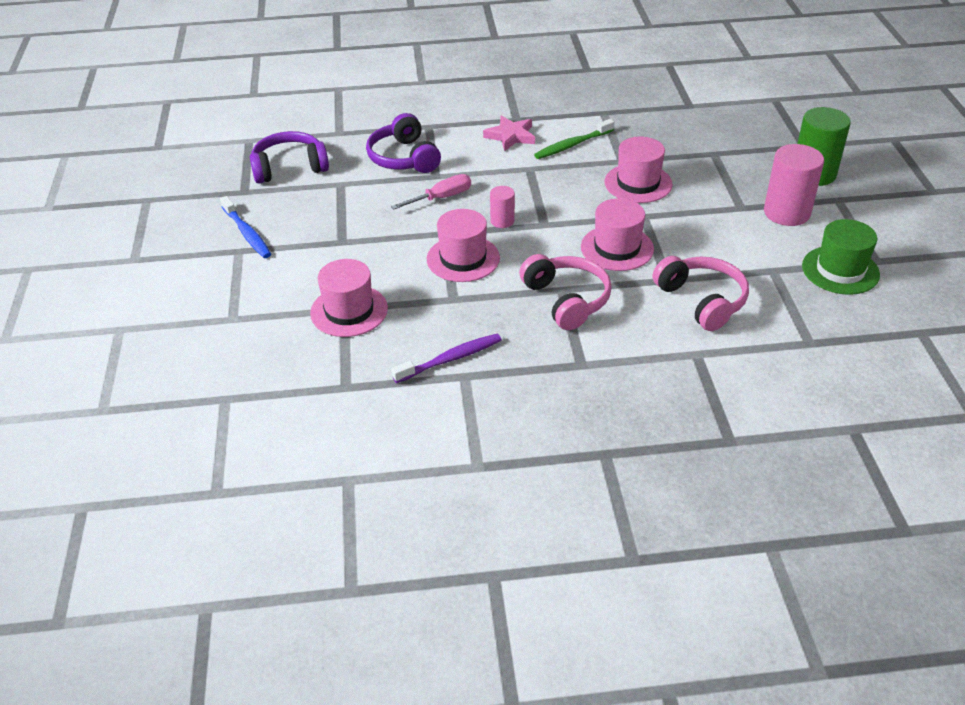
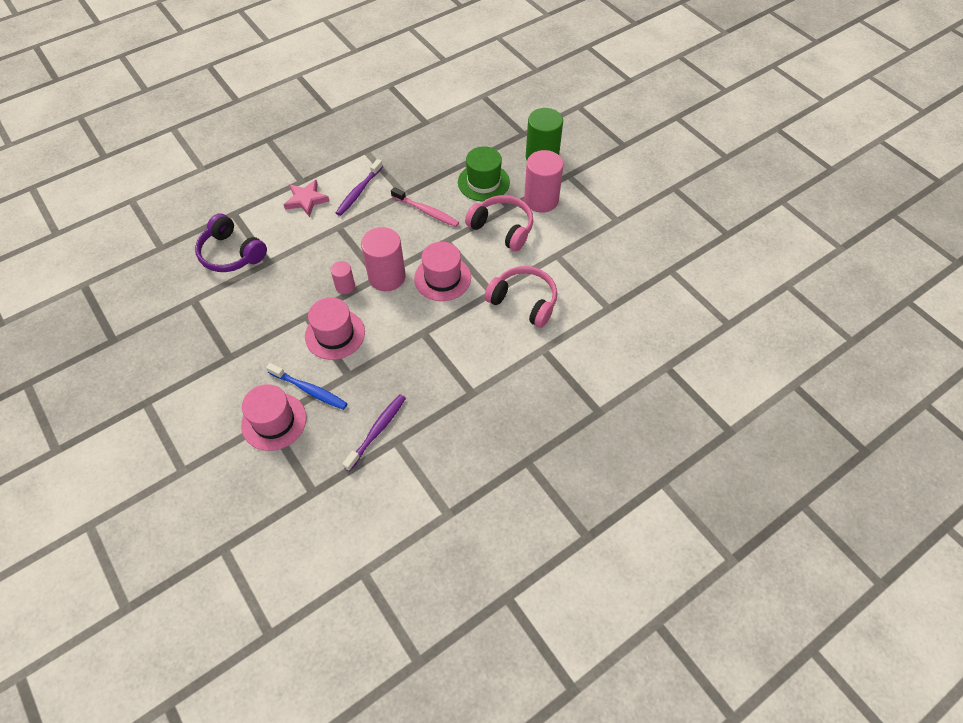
camera: 30 degrees left, 15 degrees up
blue toothbrush [220,196,271,258] -> blue toothbrush moved to [266,363,347,410]
purple headphones [250,131,329,183] -> none
pink screwdriver [391,174,471,210] -> none
pink headphones [519,254,612,330] -> pink headphones moved to [465,195,533,251]
green toothbrush [534,119,614,159] -> purple toothbrush [336,159,383,216]
pink hat [605,137,673,203] -> pink toothbrush [391,187,459,227]
green hat [802,219,880,295] -> green hat moved to [458,146,510,201]
none -> pink cylinder [361,227,406,291]

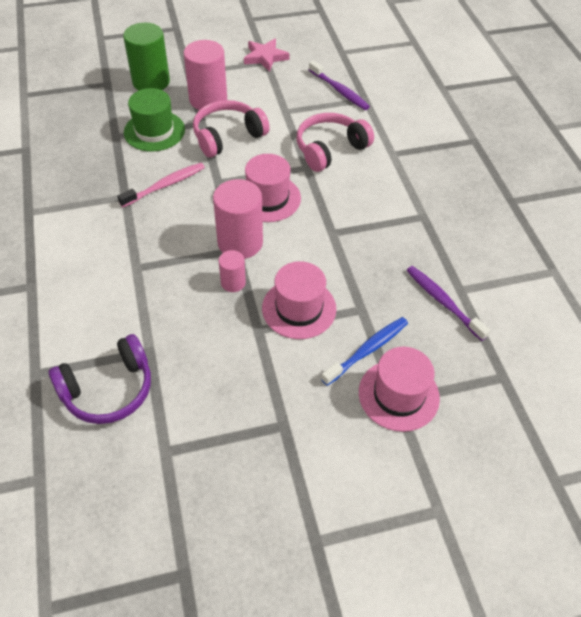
camera: 70 degrees left, 5 degrees down
pink star [284,180,329,217] -> pink star moved to [244,39,290,72]
purple toothbrush [336,159,383,216] -> purple toothbrush moved to [309,60,370,110]

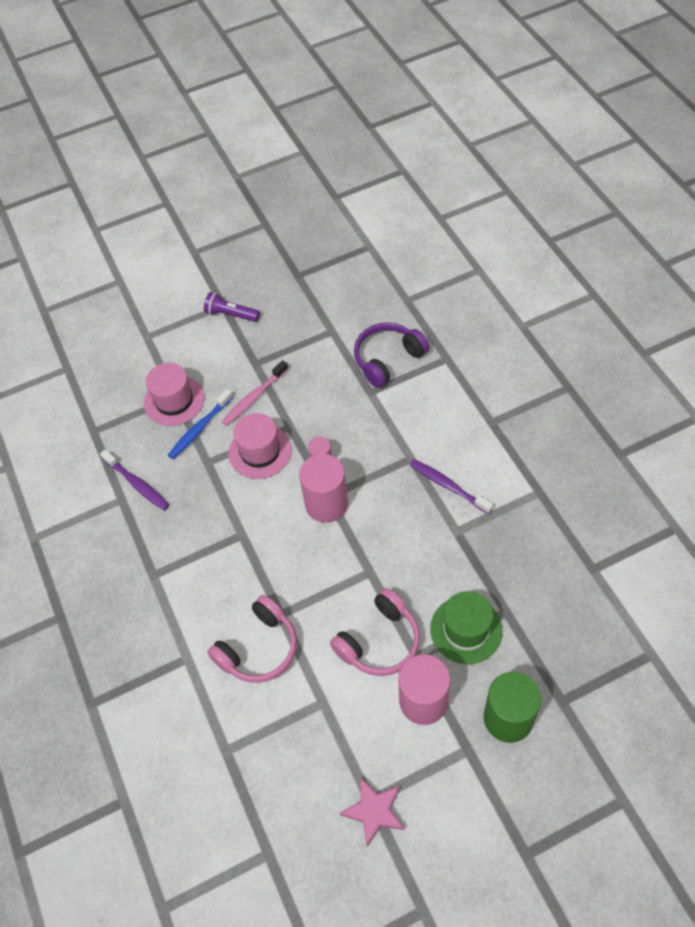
camera: 175 degrees right, 5 degrees up
pink toothbrush [117,163,205,207] -> pink toothbrush moved to [221,360,288,426]
pink hat [245,154,301,222] -> none
purple toothbrush [309,60,370,110] -> purple toothbrush moved to [409,459,493,514]
none -> purple flashlight [204,292,260,322]

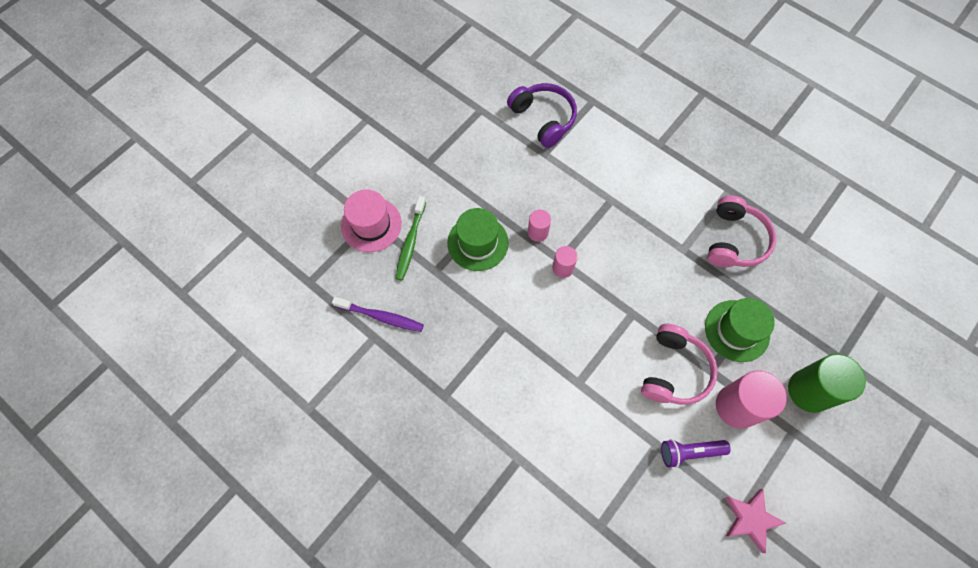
camera: 30 degrees left, 10 degrees up
blue toothbrush [168,389,233,459] -> green toothbrush [395,196,426,281]
purple flashlight [204,292,260,322] -> purple flashlight moved to [661,439,731,468]
pink headphones [207,595,297,683] -> pink headphones moved to [707,195,776,267]
pink toothbrush [221,360,288,426] -> none
pink hat [228,413,292,479] -> green hat [447,208,509,271]
pink cylinder [299,454,348,523] -> pink cylinder [552,246,578,278], size x0.52
purple headphones [354,322,429,388] -> purple headphones turned 120 degrees clockwise [507,83,577,148]
purple toothbrush [409,459,493,514] -> none

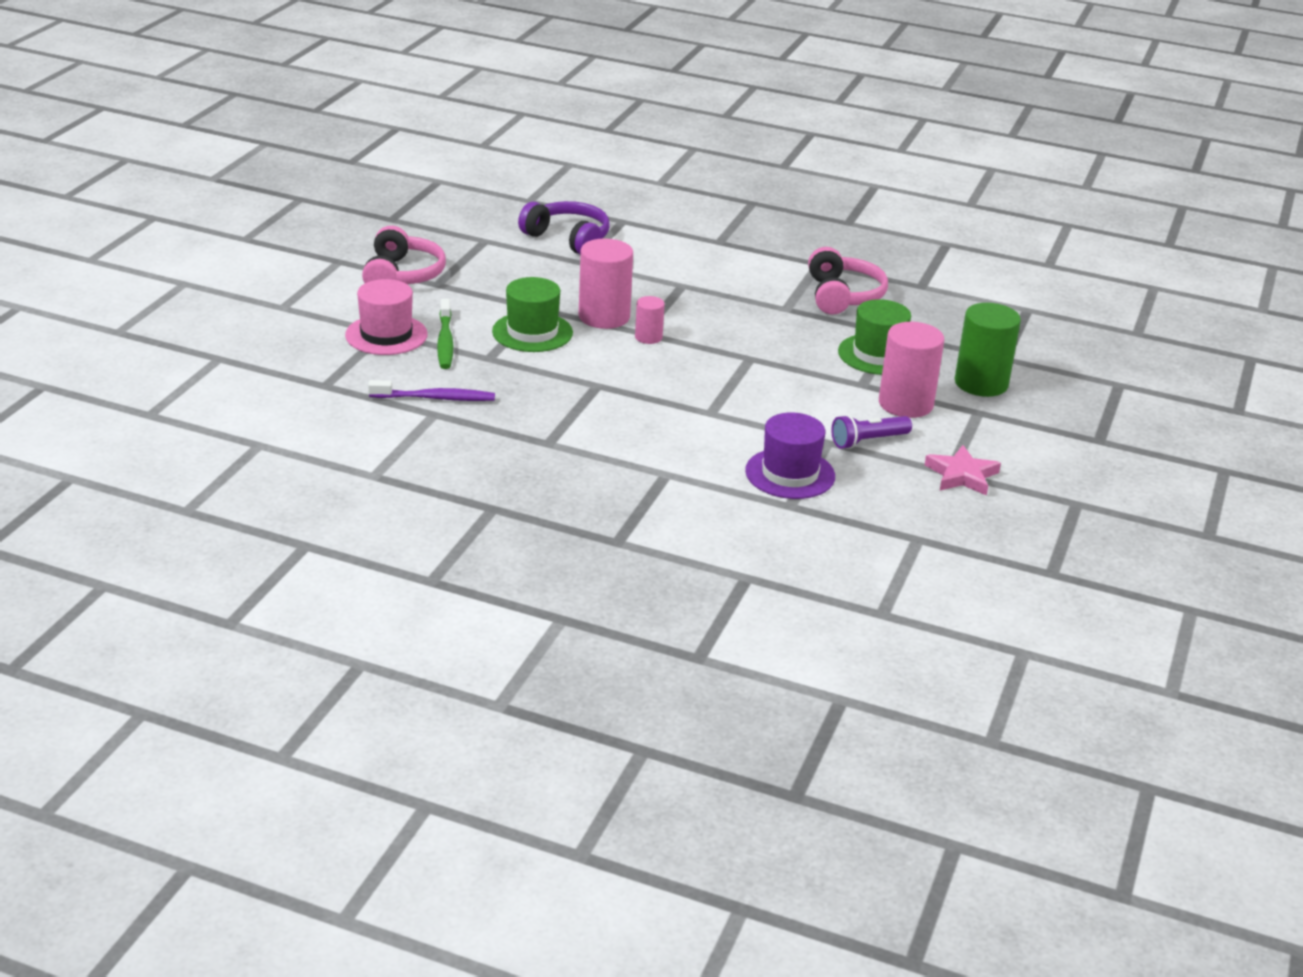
camera: 20 degrees left, 35 degrees down
pink cylinder [528,210,551,242] -> pink cylinder [578,238,633,329], size x1.91
pink headphones [641,324,718,405] -> pink headphones moved to [362,226,446,284]
none -> purple hat [745,412,835,499]

